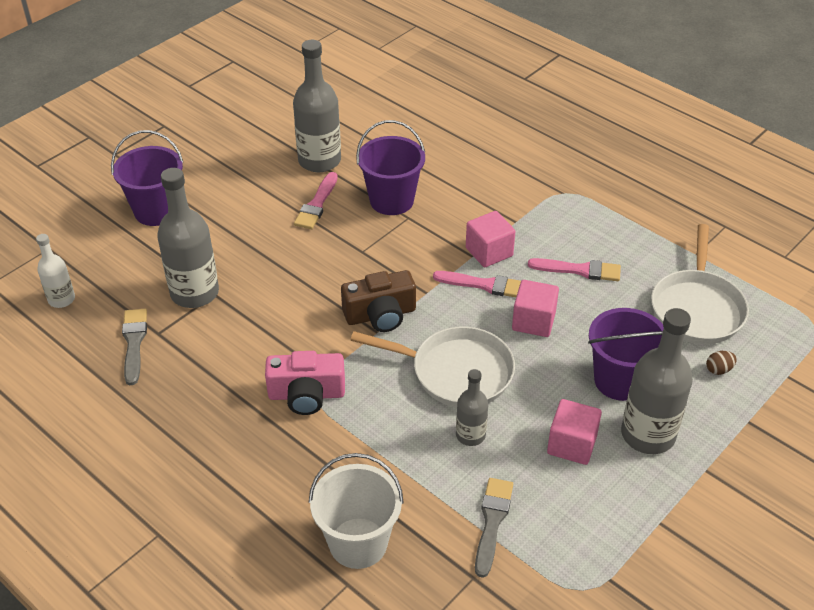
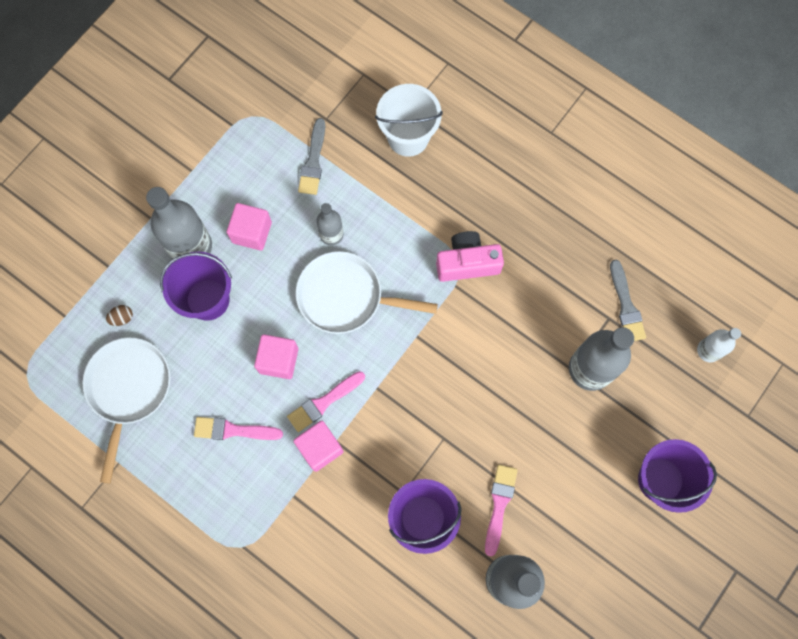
camera: 175 degrees right, 30 degrees up
brown camera [341,270,416,332] -> none
pink brush [433,271,521,297] -> pink brush turned 45 degrees counterclockwise [287,371,365,432]

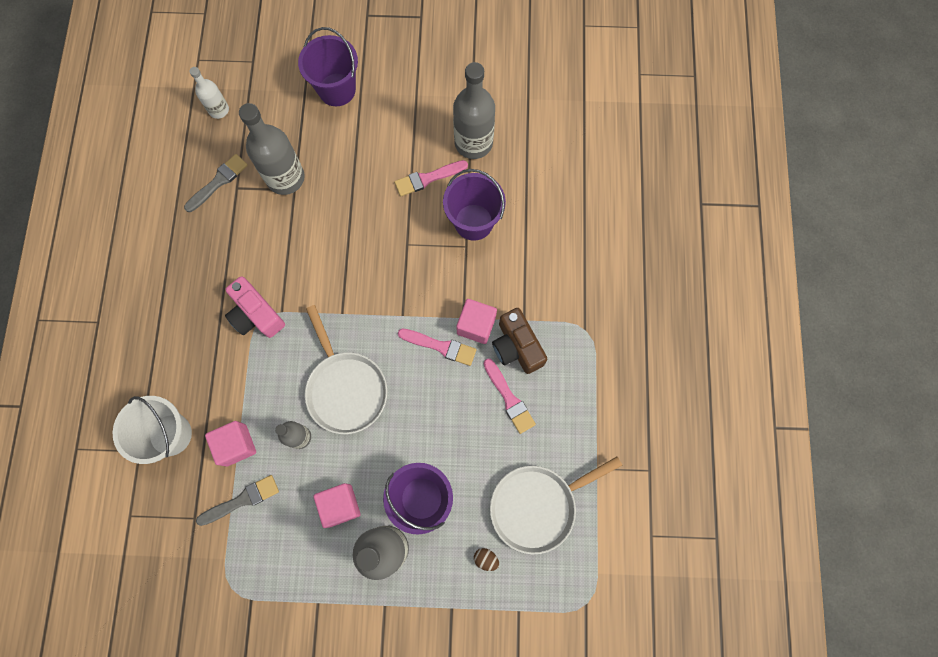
camera: 125 degrees left, 0 degrees up
pink cube [254,334,298,379] -> pink cube moved to [205,421,256,467]
none -> brown camera [492,308,547,374]

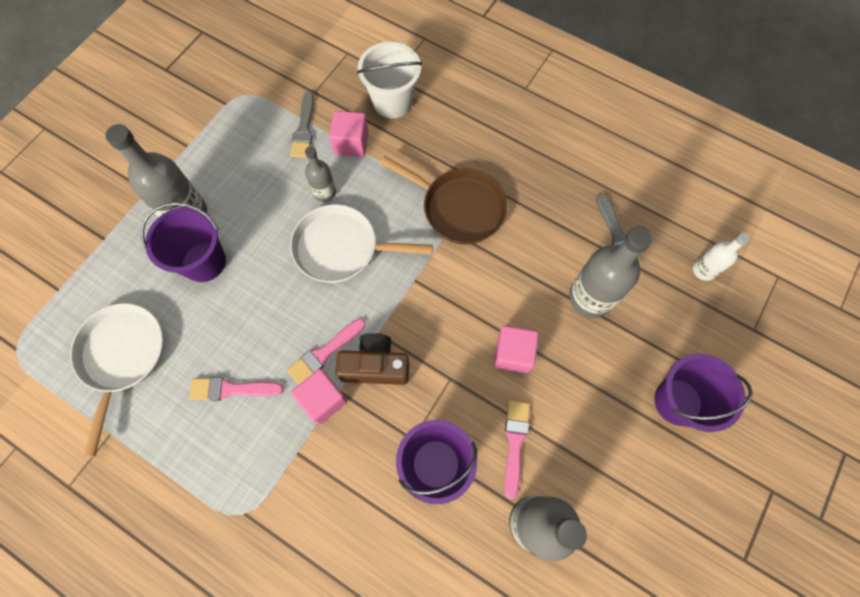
camera: 120 degrees right, 5 degrees down
pink camera [225,276,285,338] -> brown pan [380,156,507,244]
pink cube [314,483,361,528] -> pink cube moved to [494,326,539,374]
brown egg [474,548,499,571] -> none
brown camera [492,308,547,374] -> brown camera moved to [335,333,409,385]

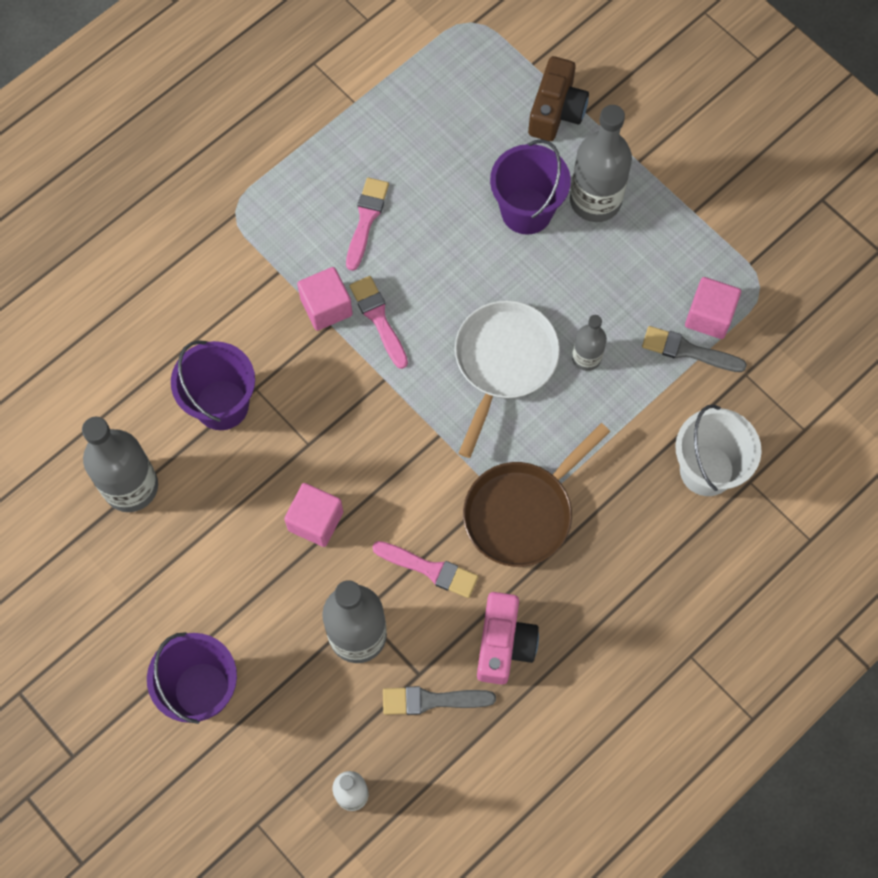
camera: 105 degrees right, 0 degrees up
white pan [70,303,164,457] -> none
pink cube [329,111,369,157] -> pink cube moved to [685,277,741,339]
brown camera [335,333,409,385] -> brown camera moved to [528,56,589,141]
pink brush [504,400,530,499] -> pink brush moved to [372,541,478,598]
none -> pink camera [477,592,539,685]

